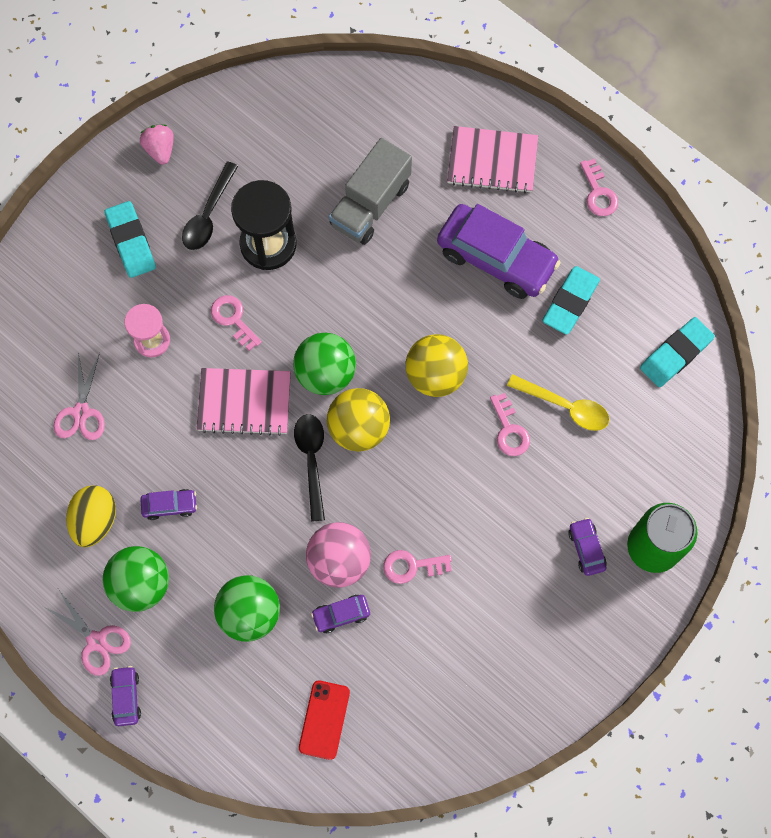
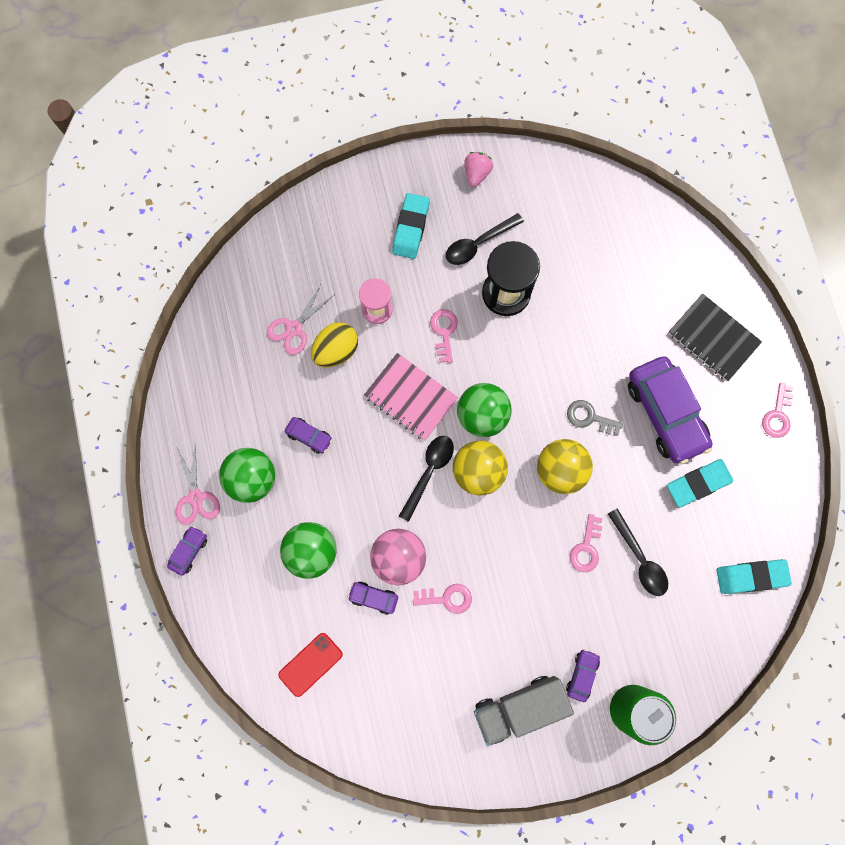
camera: 35 degrees right, 5 degrees up
yellow egg [66,485,116,547] -> yellow egg moved to [311,322,358,367]
grey truck [329,138,412,245] -> grey truck moved to [474,676,574,746]
pink key [383,550,452,584] -> pink key turned 150 degrees clockwise [413,584,472,614]
pink notebook [447,126,538,193] -> black notebook [668,294,762,381]
yellow spoon [507,374,610,431] -> black spoon [608,508,668,596]
none -> grey key [567,400,623,436]

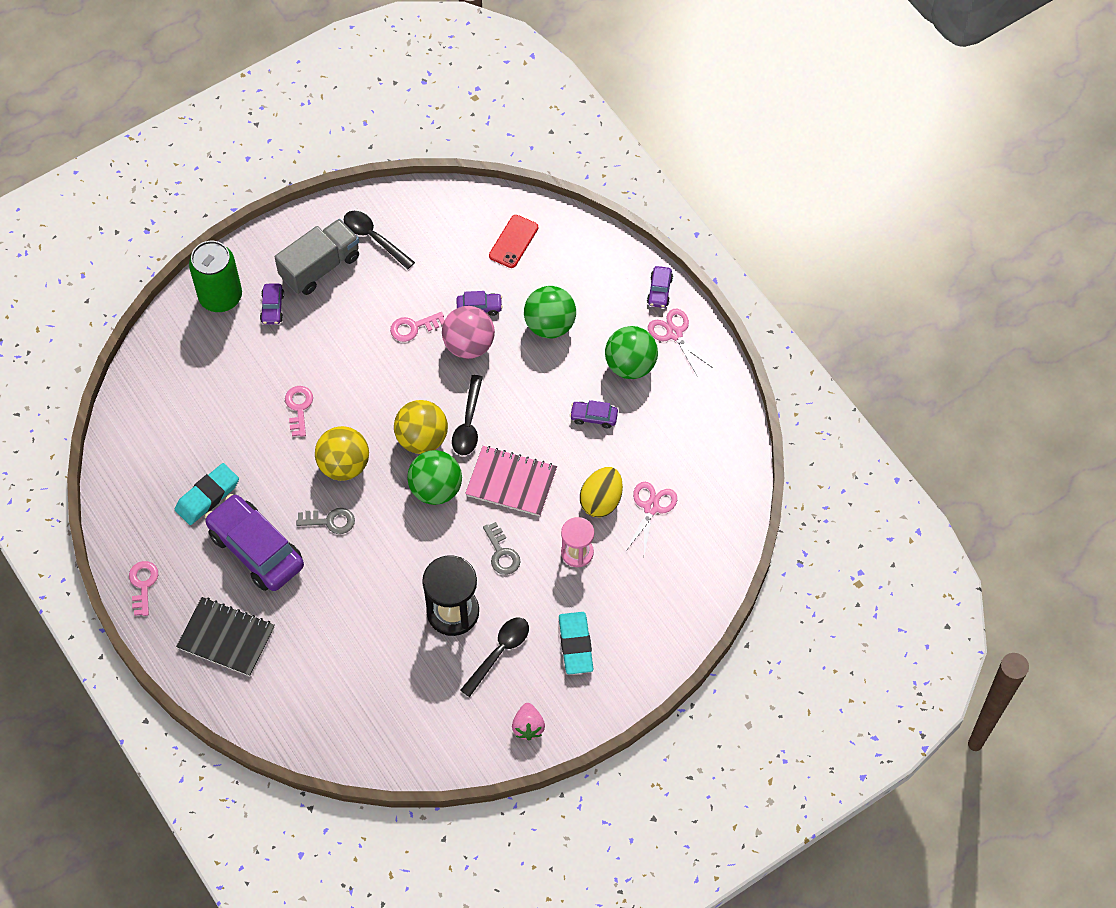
camera: 160 degrees right, 15 degrees down
pink key [430,309,458,363] -> grey key [483,522,520,575]
black spoon [608,508,668,596] -> black spoon moved to [344,211,415,269]
turquoise eraser [717,559,792,594] -> none

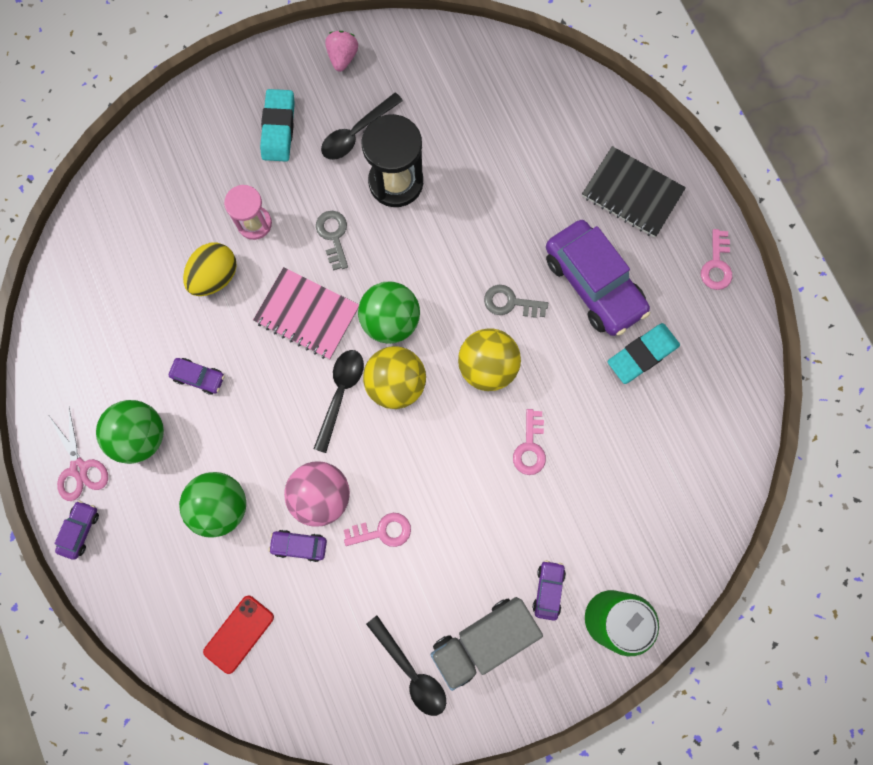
camera: 170 degrees left, 15 degrees up
pink scissors [625,482,677,555] -> none

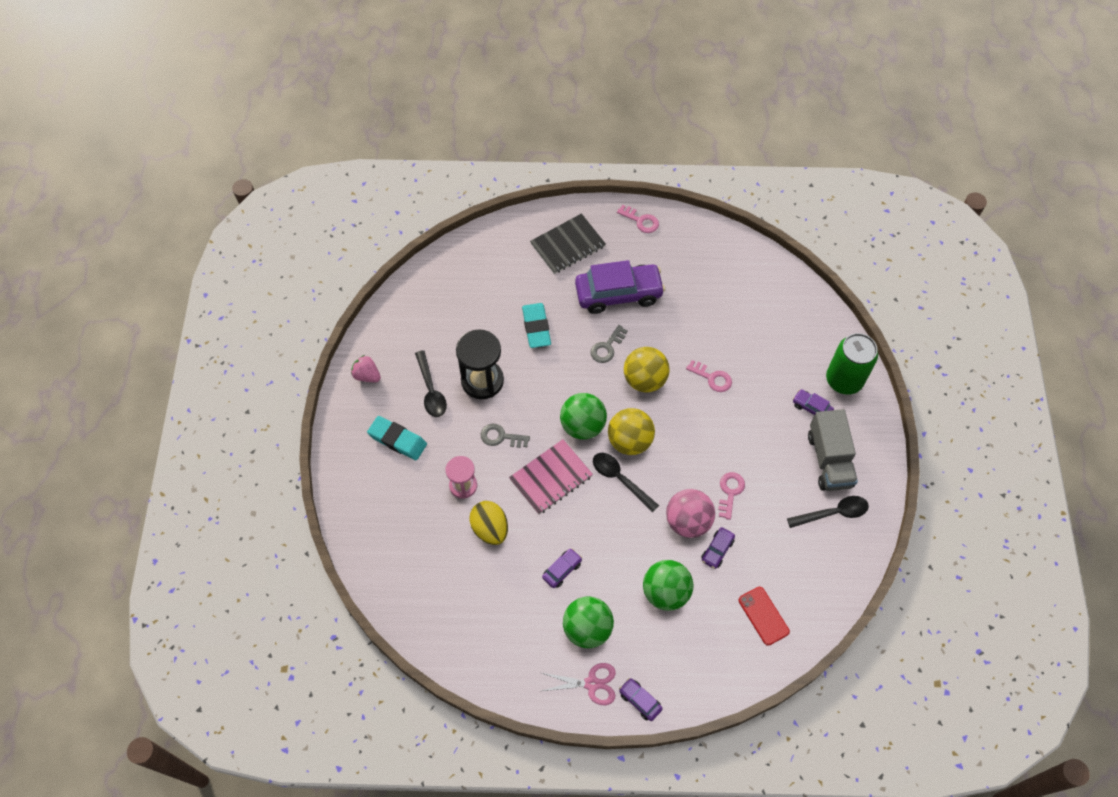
camera: 65 degrees left, 15 degrees down
turquoise eraser [608,323,680,384] -> turquoise eraser moved to [522,303,551,348]

